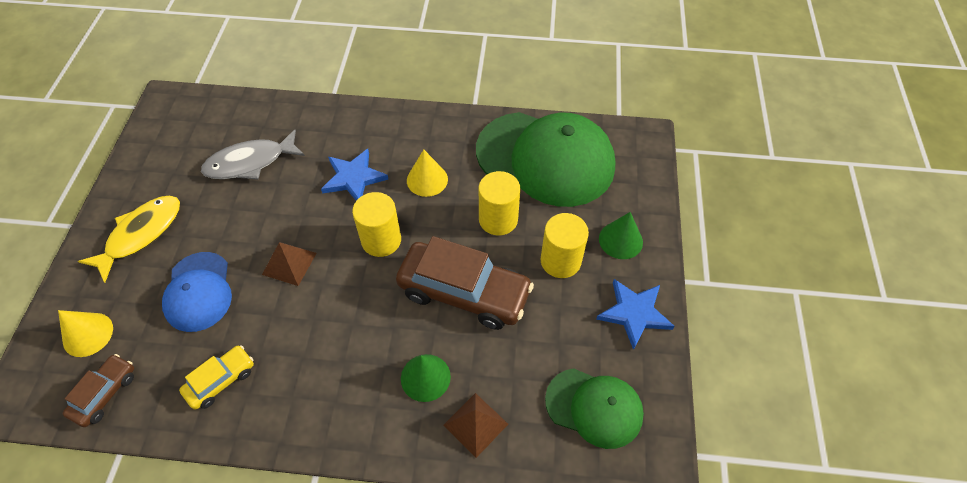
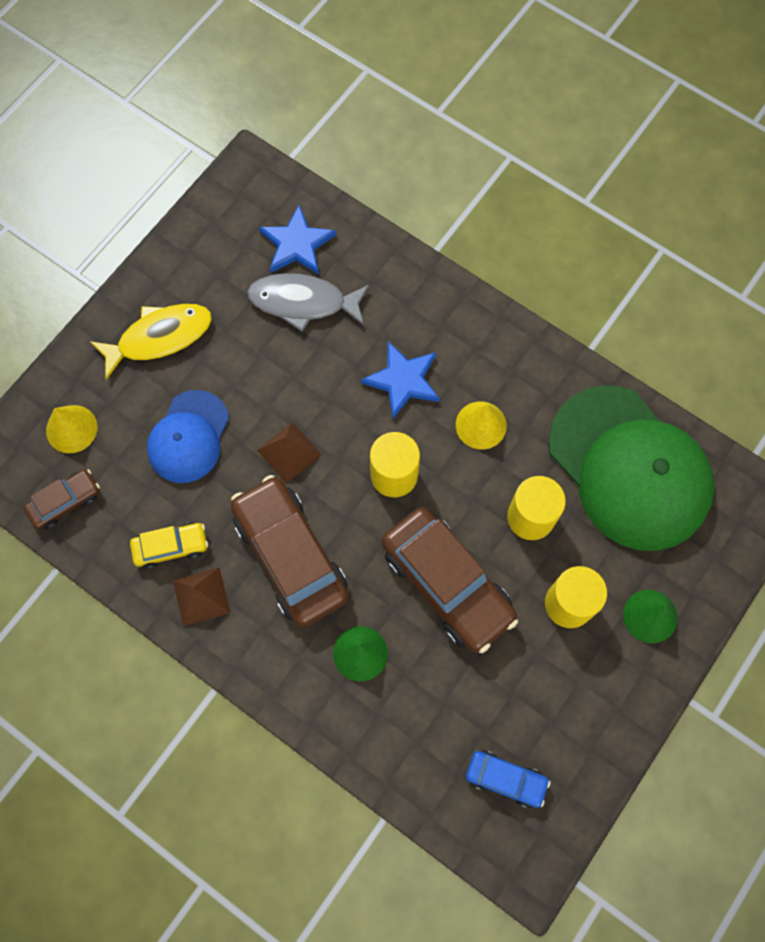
camera: 30 degrees right, 15 degrees up
brown pyramid [443,393,508,458] -> brown pyramid moved to [173,568,230,626]
green cap [545,368,644,449] -> blue car [466,751,550,808]
blue star [596,279,675,350] -> blue star moved to [259,204,336,275]
none -> brown car [231,475,348,627]

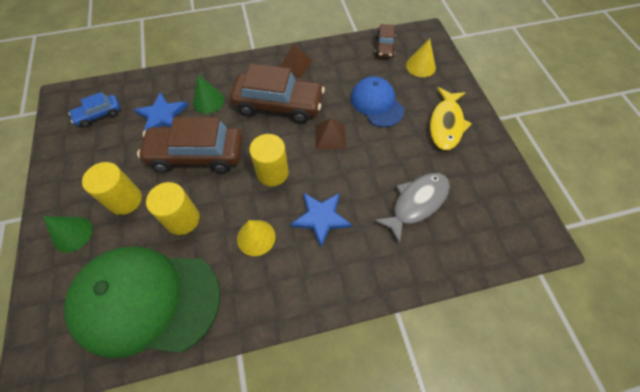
camera: 130 degrees right, 10 degrees down
yellow car [130,523,208,569] -> none
blue star [259,204,336,275] -> blue star moved to [134,92,188,132]

